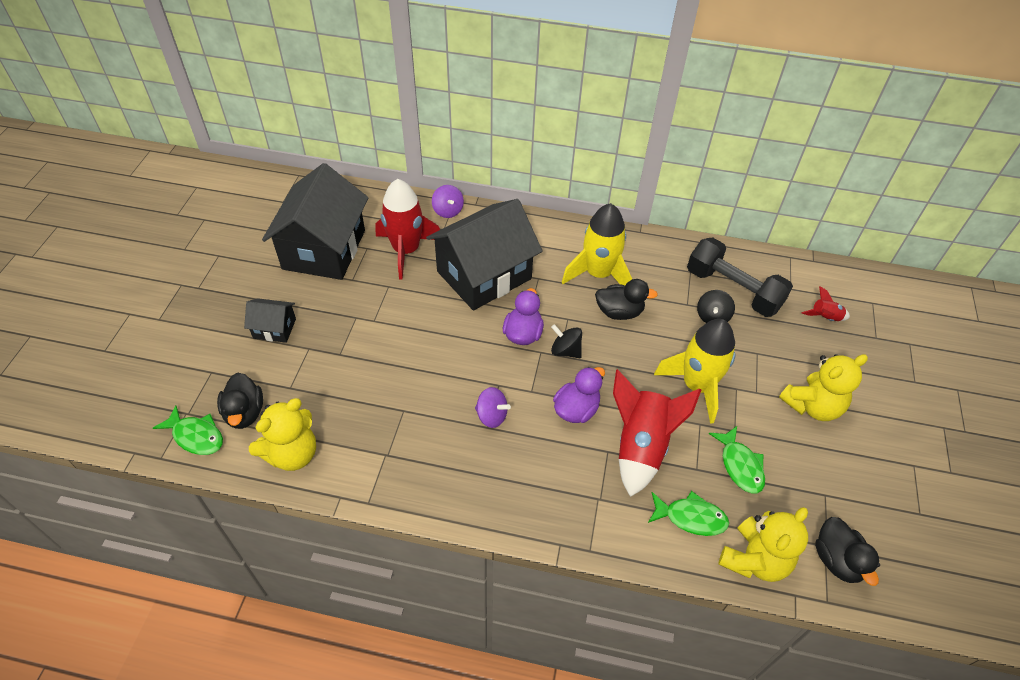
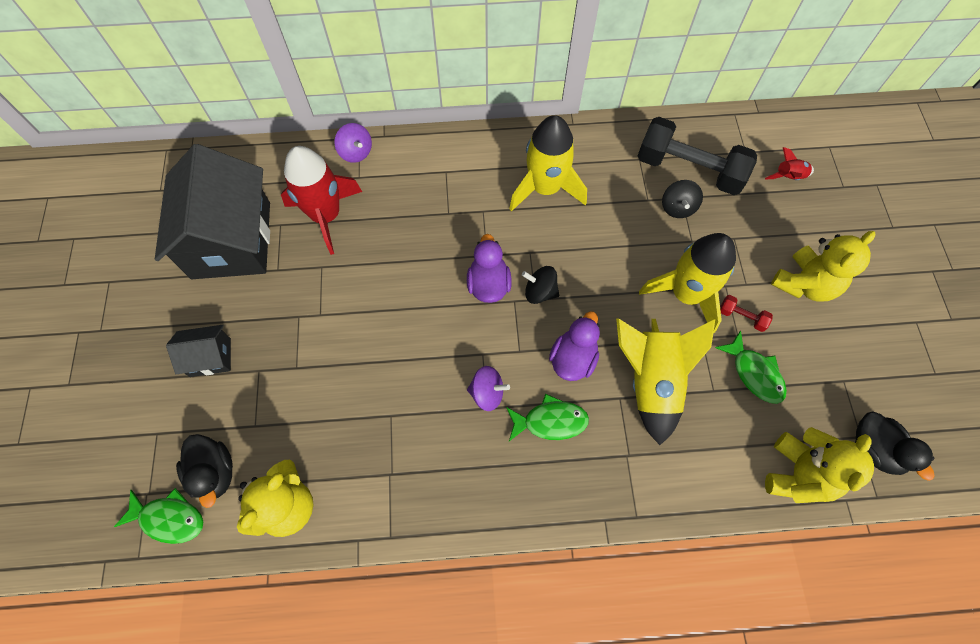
camera: 15 degrees left, 15 degrees up
black house [426,199,543,311] -> none
black duck [595,279,658,320] -> none
red rocket [613,369,701,497] -> yellow rocket [616,319,715,445]
green fish [648,491,729,536] -> green fish moved to [506,394,589,441]
none -> red dumbbell [720,295,773,332]

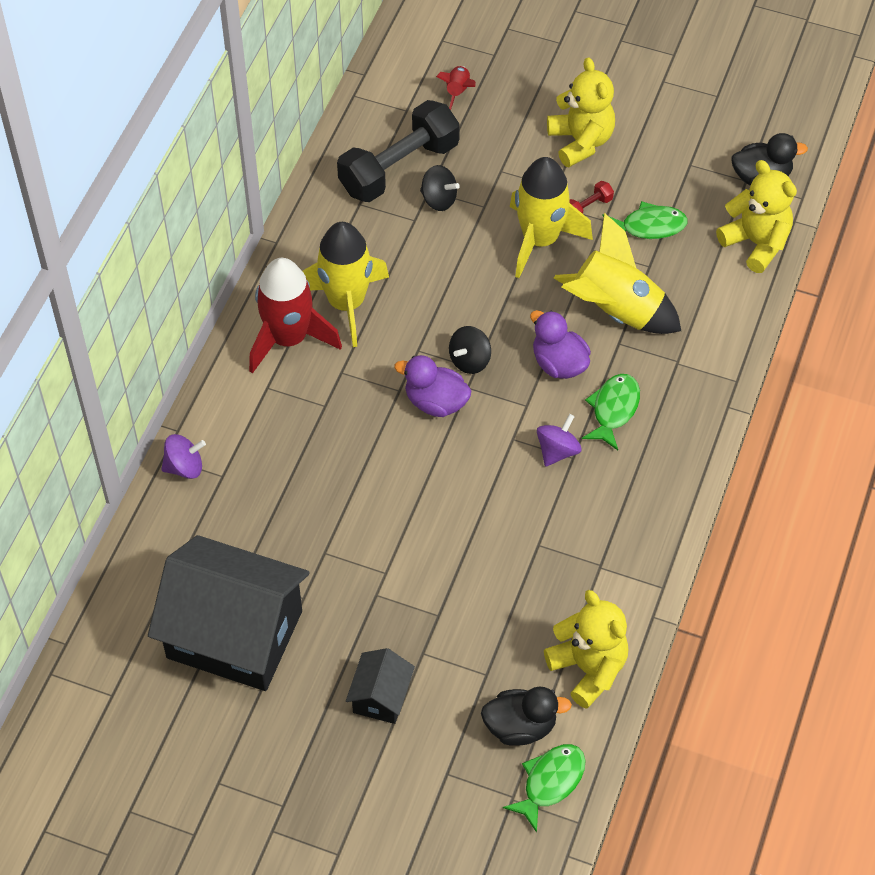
camera: 65 degrees left, 10 degrees down
red rocket [281,146,362,255] -> red rocket moved to [249,258,342,374]

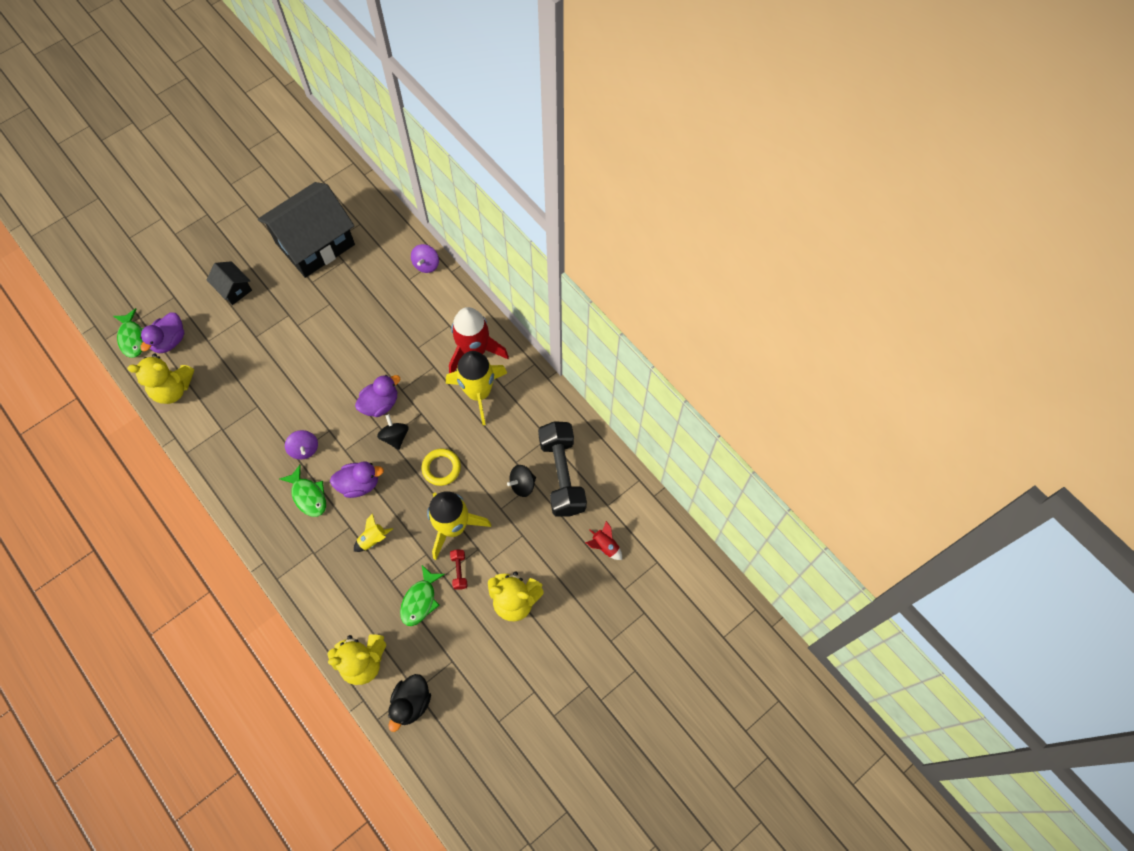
camera: 120 degrees right, 10 degrees up
black duck [481,687,572,746] -> purple duck [140,312,185,353]
yellow rocket [554,213,681,334] -> yellow rocket [354,513,393,552], size x0.45
none -> yellow ring [422,449,461,486]

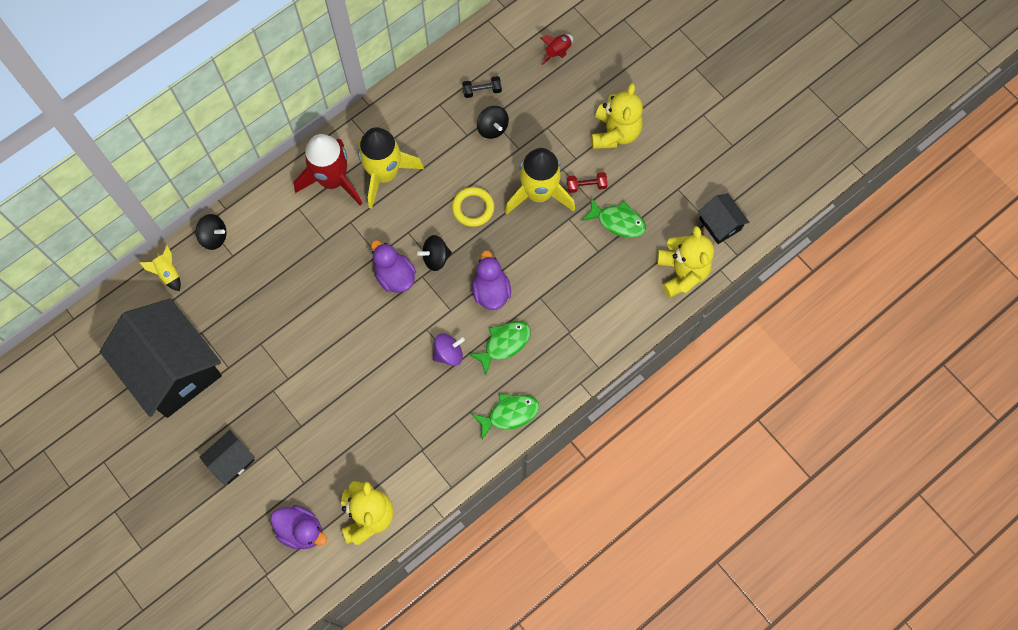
camera: 90 degrees left, 5 degrees up
green fish [113,308,144,358] -> green fish moved to [472,394,539,439]
yellow rocket [354,513,393,552] -> yellow rocket moved to [139,246,181,291]
black duck [388,674,431,732] -> black house [698,193,749,244]
purple spinning top [411,244,439,273] -> black spinning top [196,214,227,250]
black dumbbell [538,421,587,517] -> black dumbbell [462,76,502,98], size x0.40

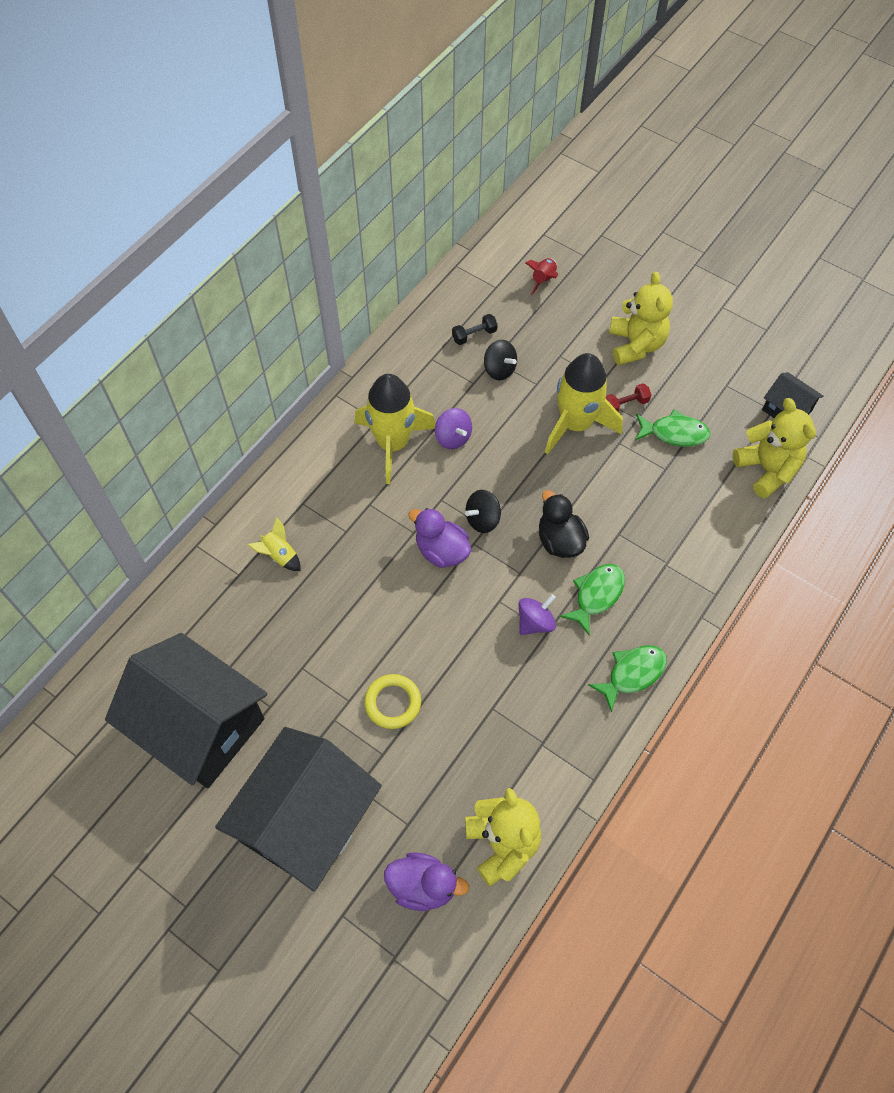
camera: 15 degrees left, 10 degrees down
yellow rocket [139,246,181,291] -> yellow rocket moved to [248,517,301,571]
black spinning top [196,214,227,250] -> none
black house [200,430,255,485] -> black house [215,727,382,891], size x2.22
red rocket [294,134,363,206] -> none
yellow ring [452,187,494,227] -> yellow ring moved to [364,674,421,729]
purple duck [472,250,511,310] -> black duck [539,490,589,558]
none -> purple spinning top [435,408,472,449]

